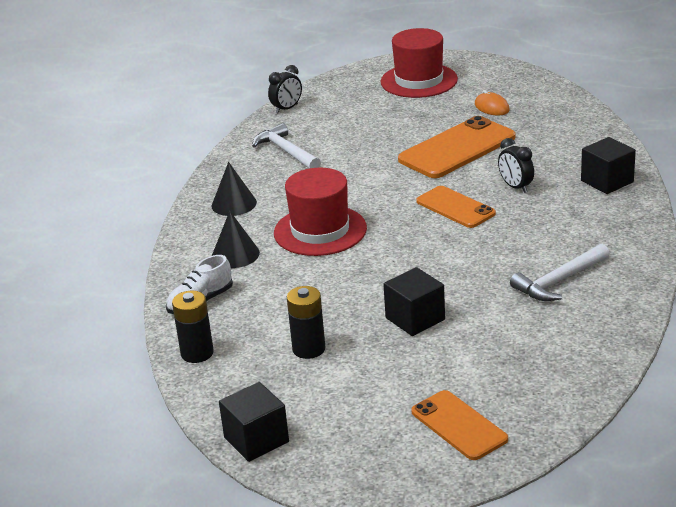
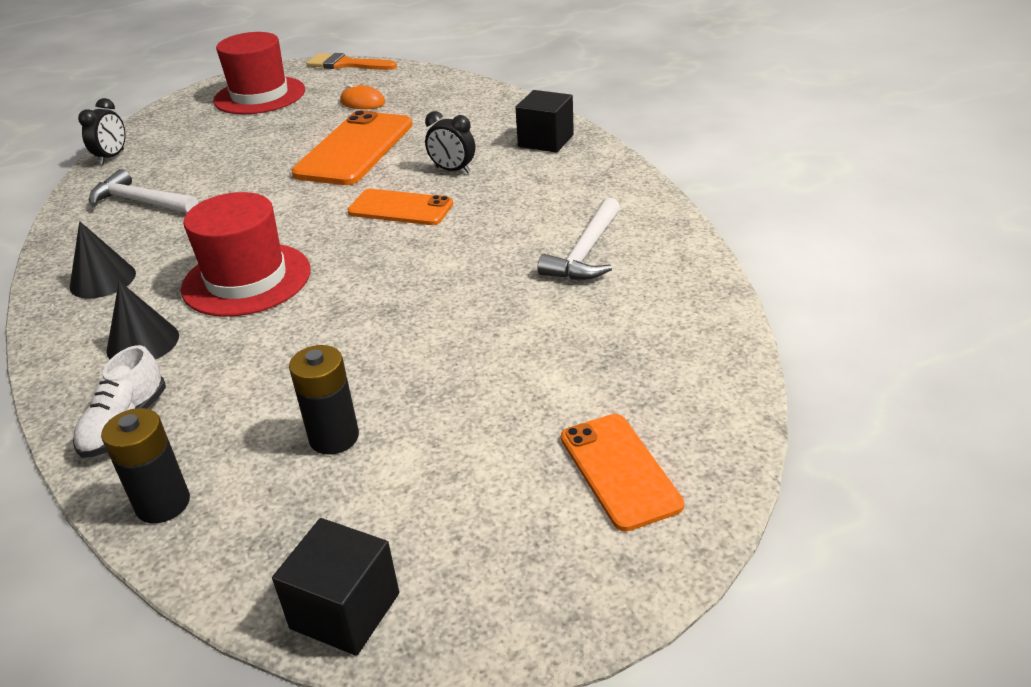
camera: 30 degrees left, 5 degrees up
black cube [383,267,445,336] -> none
orange phone [411,390,508,460] -> orange phone turned 45 degrees clockwise [561,414,684,532]
none -> orange brush [306,53,397,70]

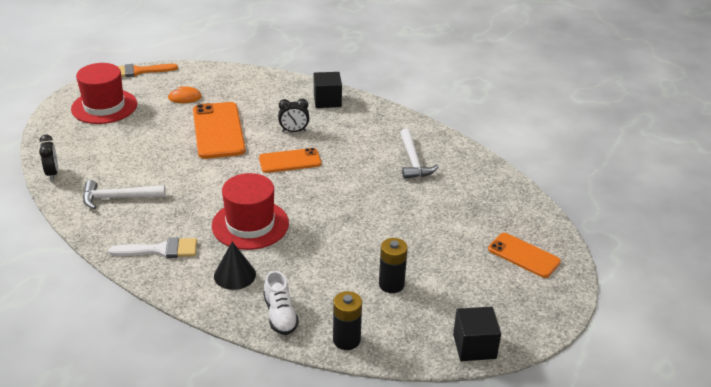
camera: 35 degrees left, 0 degrees up
black cone [70,221,136,298] -> white brush [108,237,197,258]

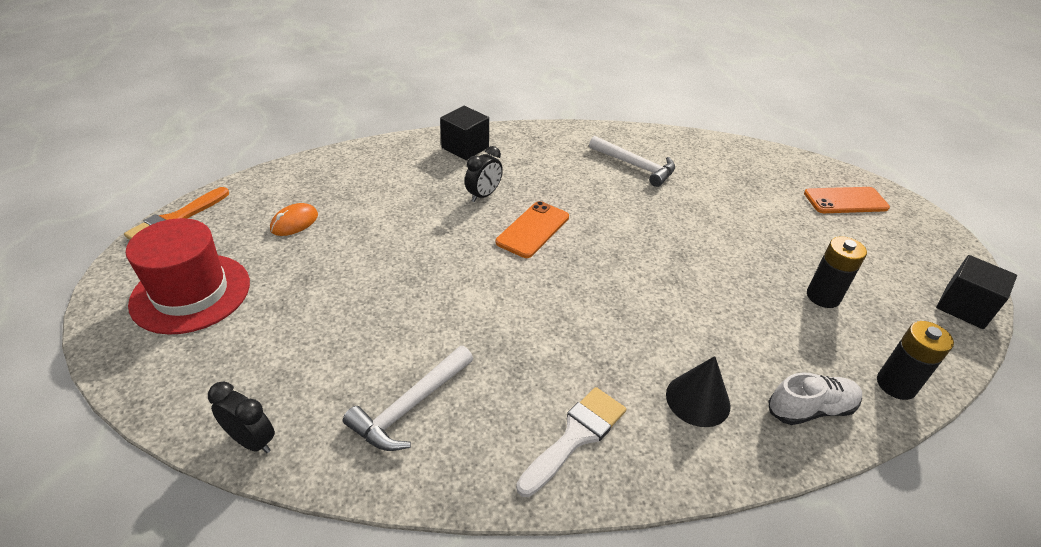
camera: 45 degrees left, 5 degrees up
orange phone [193,102,246,159] -> none
red hat [212,173,289,250] -> none
white shoe [263,271,299,335] -> white shoe turned 45 degrees counterclockwise [768,372,862,425]

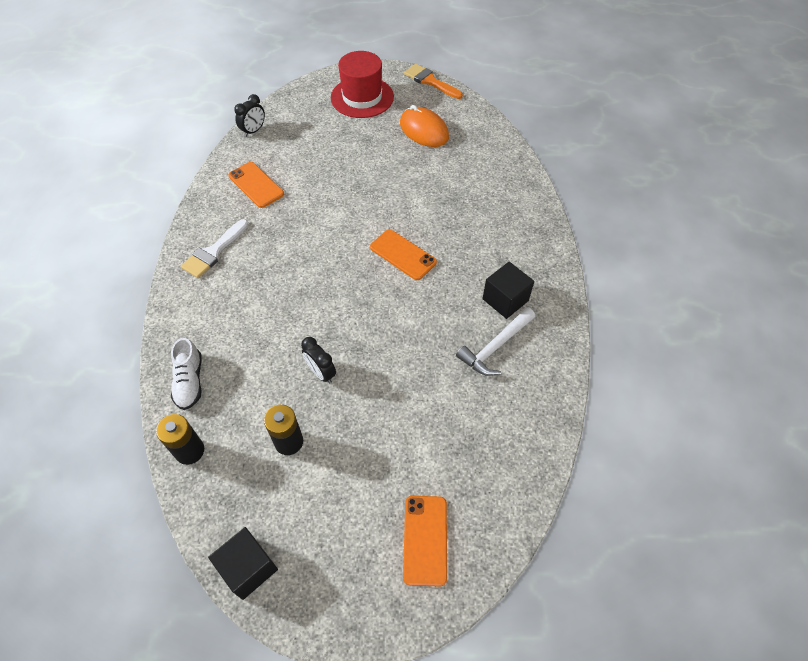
camera: 100 degrees right, 15 degrees up
orange mouse [270,203,318,236] -> orange mouse [400,105,449,147], size x1.70
white hammer [343,346,473,451] -> orange phone [229,162,284,208]
black cube [440,106,489,160] -> black cube moved to [482,262,534,319]
black clock [465,146,503,202] -> black clock moved to [301,337,336,383]
white brush [516,387,626,497] -> white brush turned 75 degrees clockwise [181,219,249,278]
black cone [666,356,730,427] -> none

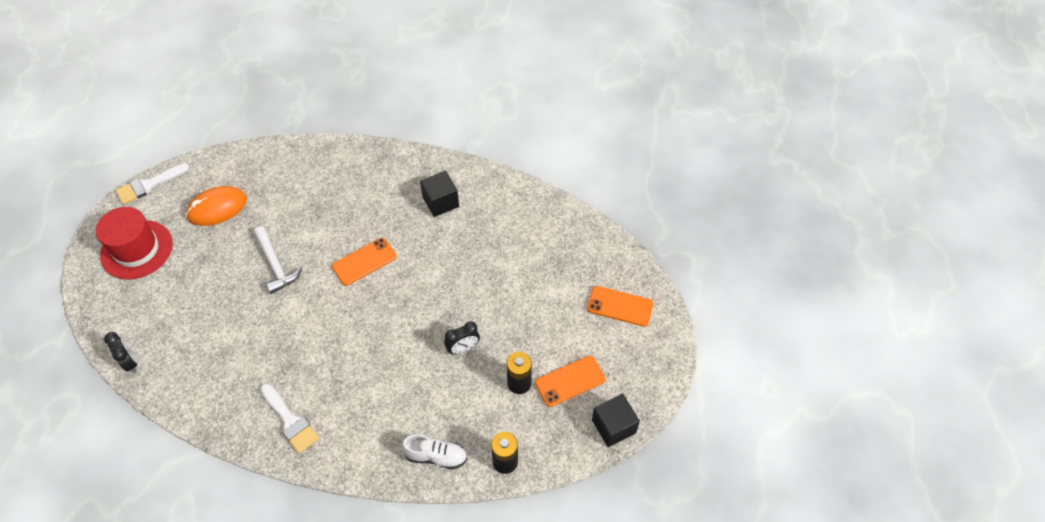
camera: 75 degrees left, 0 degrees up
orange phone [229,162,284,208] -> orange phone moved to [535,356,605,407]
orange brush [404,64,463,99] -> white brush [116,163,190,205]
white hammer [456,307,535,376] -> white hammer moved to [253,226,302,294]

